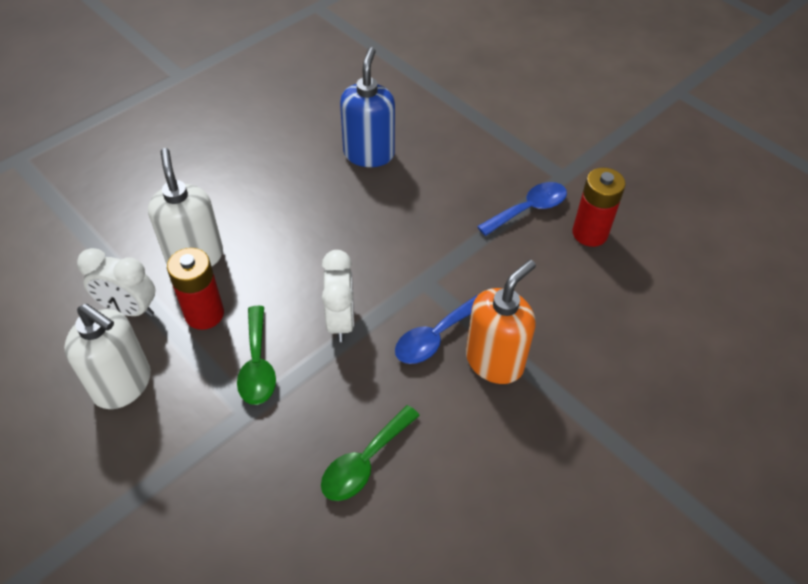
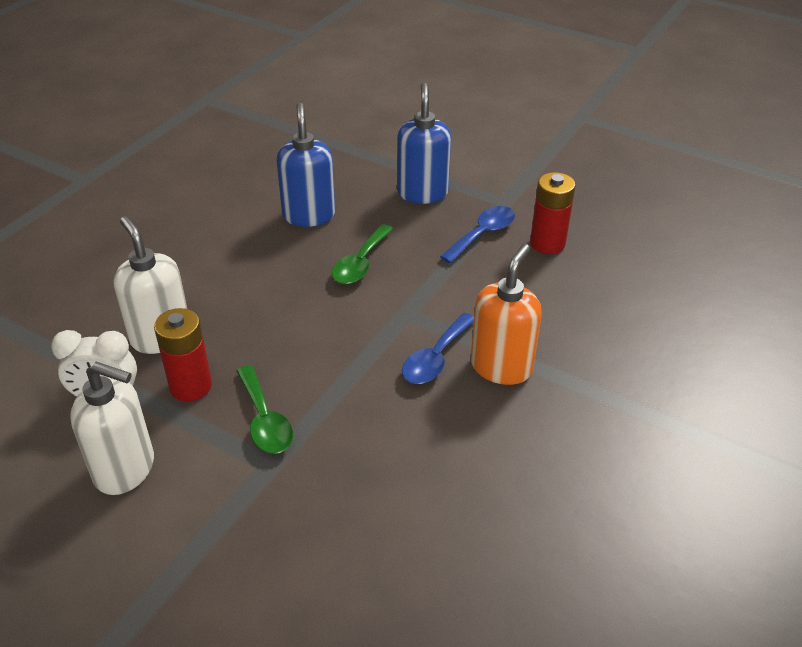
camera: 15 degrees left, 10 degrees down
green spoon [321,405,420,501] -> green spoon moved to [332,224,394,284]
white clock [322,250,354,342] -> none
none -> blue soap dispenser [397,83,451,204]

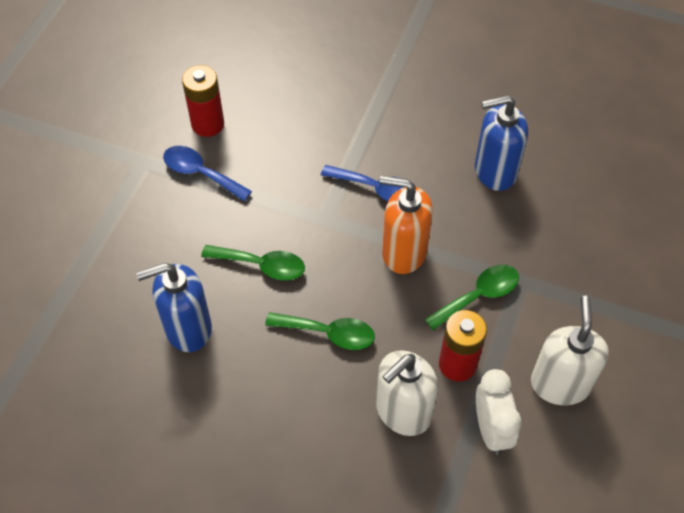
camera: 100 degrees left, 15 degrees up
blue soap dispenser [397,83,451,204] -> blue soap dispenser moved to [475,95,528,191]
orange soap dispenser [471,244,542,385] -> orange soap dispenser moved to [380,176,433,274]
none -> green spoon [265,312,375,350]

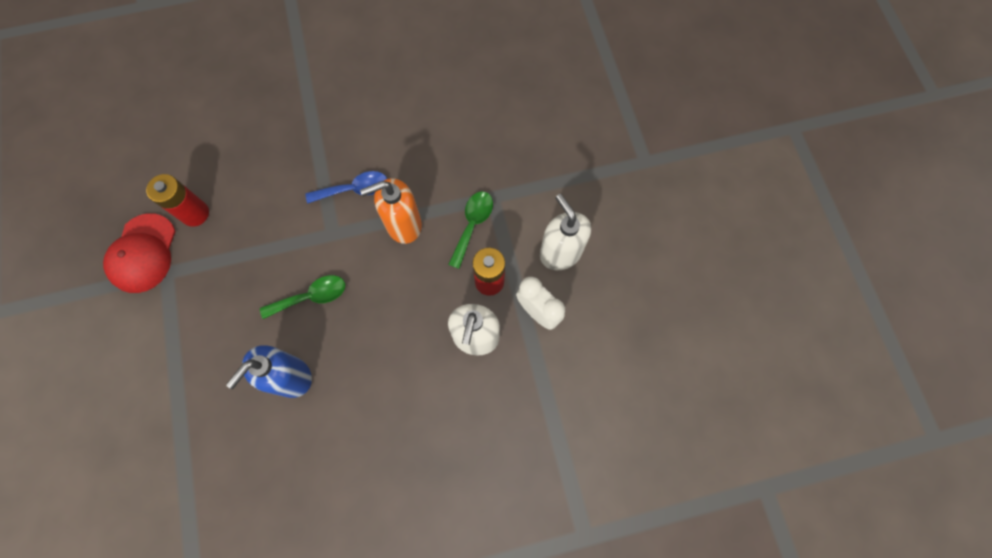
camera: 35 degrees left, 15 degrees up
blue spoon [163,146,252,201] -> none
green spoon [265,312,375,350] -> none
blue soap dispenser [475,95,528,191] -> none
none -> red cap [103,213,176,293]

